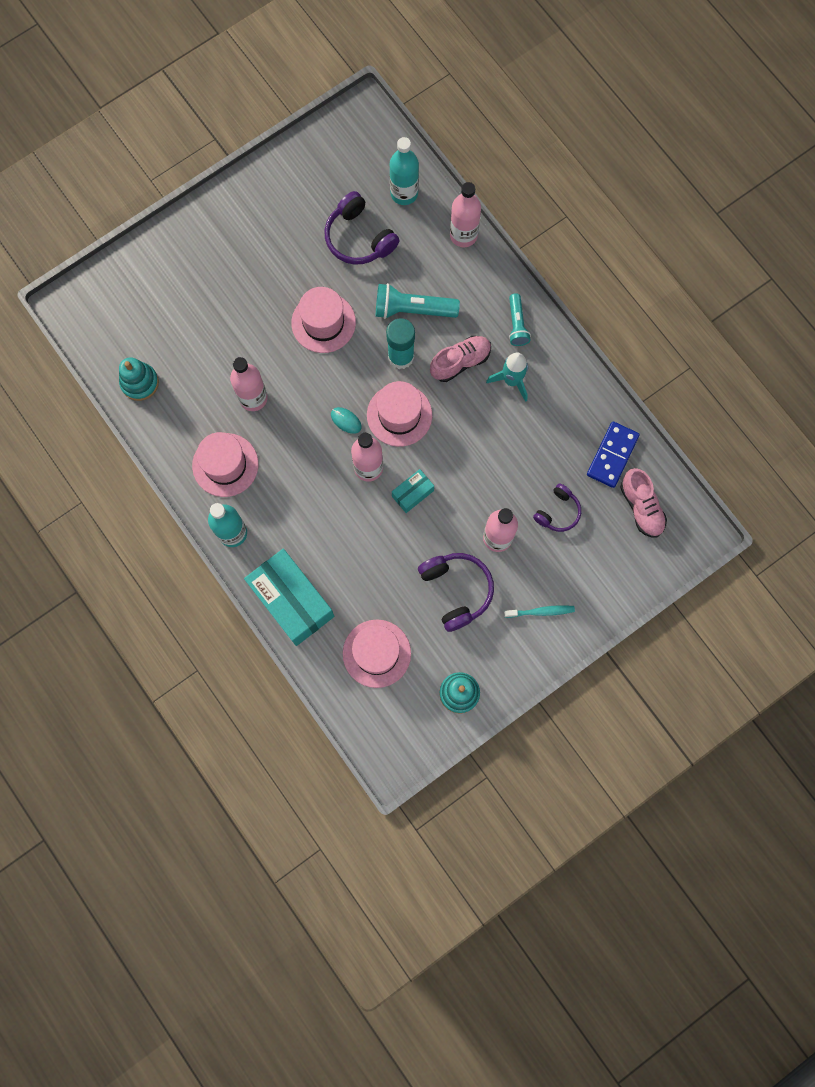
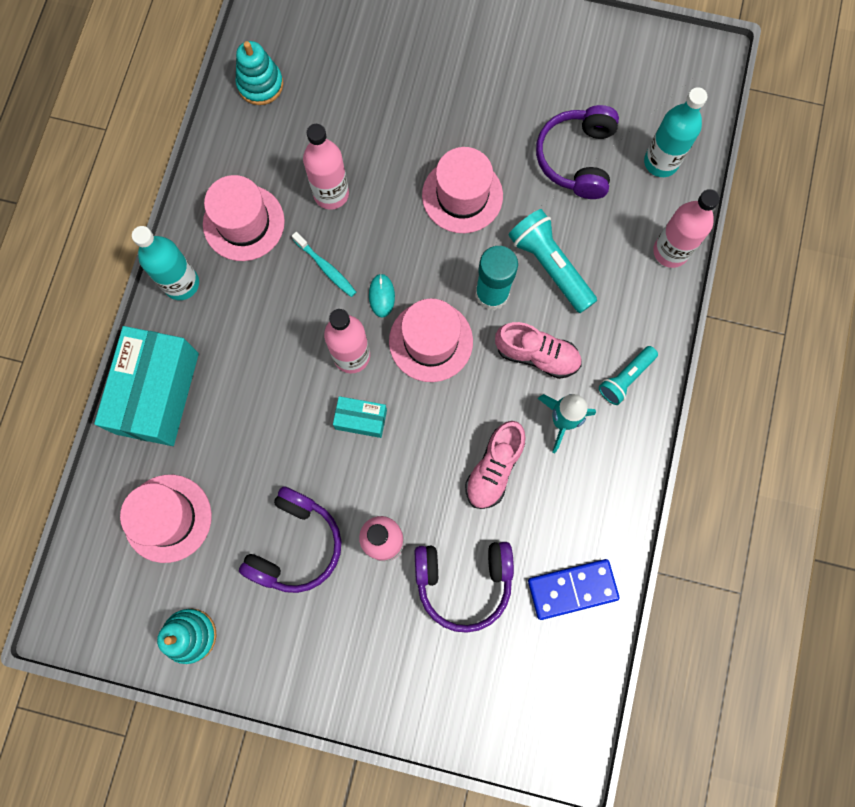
camera: 50 degrees right, 0 degrees up
turquoise toothbrush [504,605,575,618] -> turquoise toothbrush moved to [292,232,356,297]
purple headphones [533,484,581,532] -> purple headphones [415,542,514,633], size x1.62
pink shoe [620,468,667,537] -> pink shoe moved to [465,421,526,509]

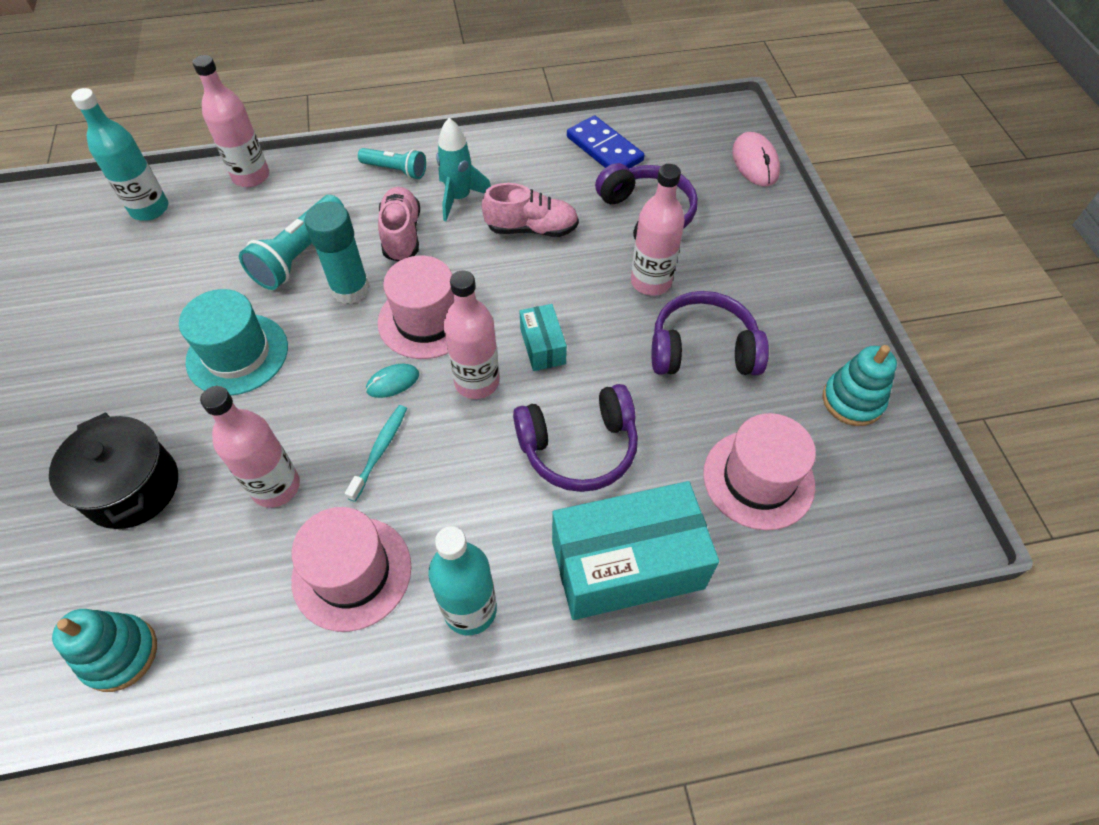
camera: 115 degrees left, 20 degrees down
pink hat [422,147,503,233] -> turquoise hat [179,289,288,396]
purple headphones [536,105,619,199] -> purple headphones moved to [513,384,638,492]
none -> black pot [49,412,178,529]
none -> pink mouse [732,132,780,186]

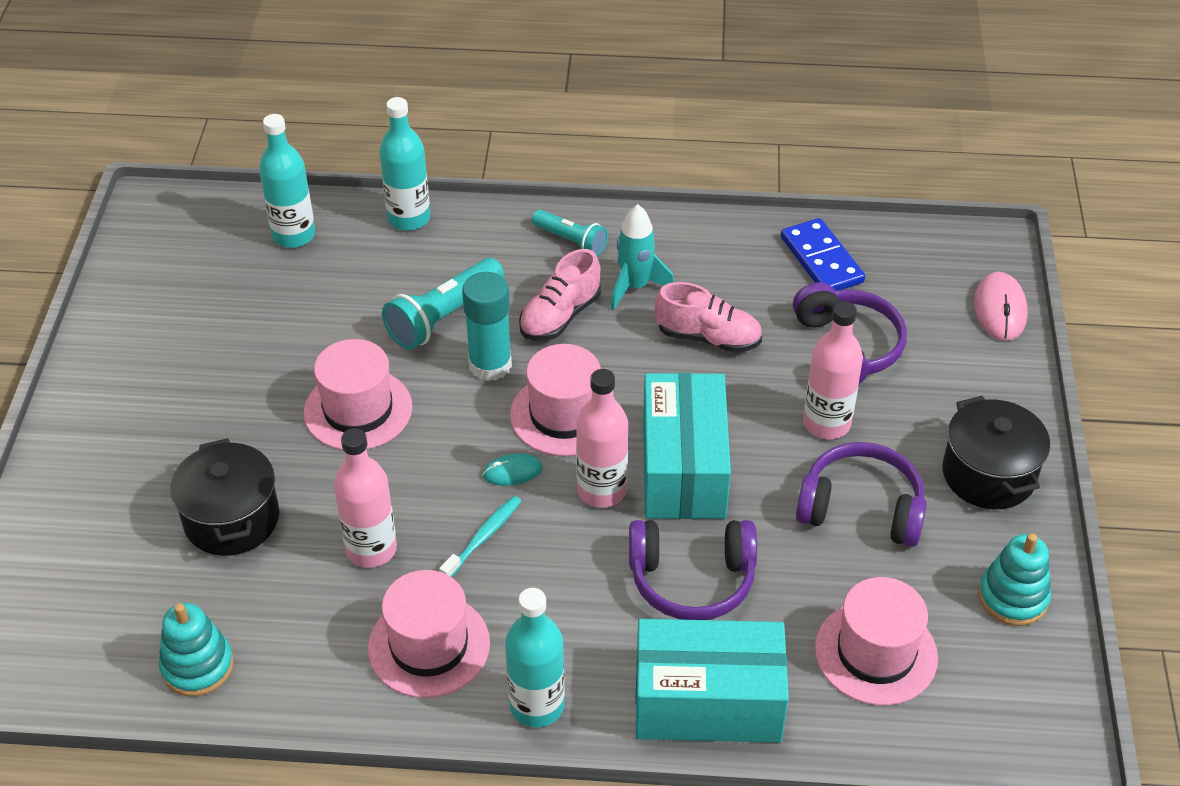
camera: 15 degrees right, 10 degrees down
turquoise hat [179,289,288,396] -> pink hat [304,339,412,450]
pink bottle [193,55,269,187] -> turquoise bottle [379,97,430,231]
pink shoe [378,186,420,262] -> pink shoe turned 150 degrees counterclockwise [519,249,601,341]
turquoise box [519,304,567,371] -> turquoise box [643,373,731,519], size x2.10
none -> black pot [942,396,1050,509]

